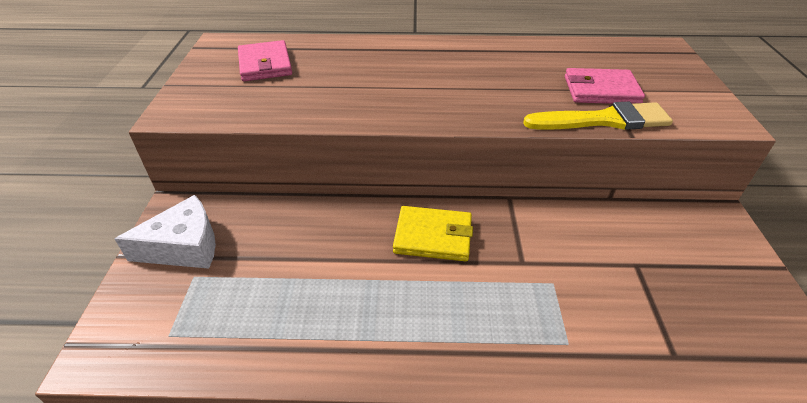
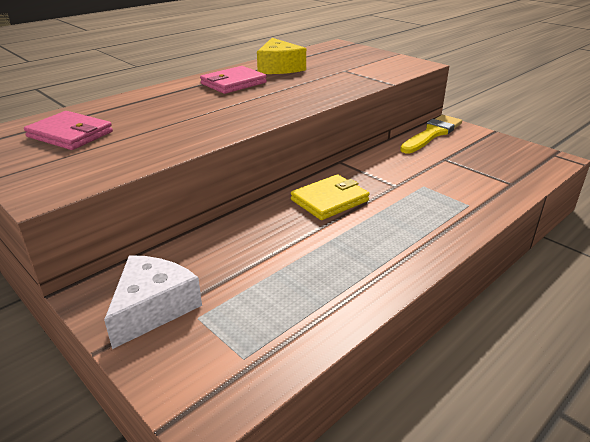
camera: 45 degrees left, 10 degrees down
yellow brush [523,102,673,130] -> yellow brush moved to [400,115,462,153]
pink wallet [565,68,645,104] -> pink wallet moved to [200,66,267,94]
none -> yellow cheese [257,38,306,74]

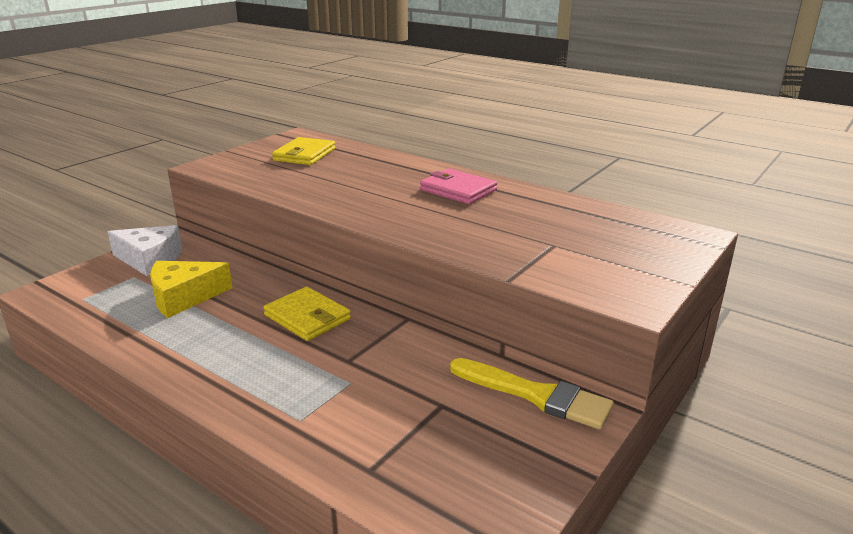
camera: 80 degrees right, 5 degrees down
pink wallet [24,111,113,150] -> yellow wallet [272,137,335,165]
yellow cheese [257,38,306,74] -> yellow cheese moved to [150,261,232,318]

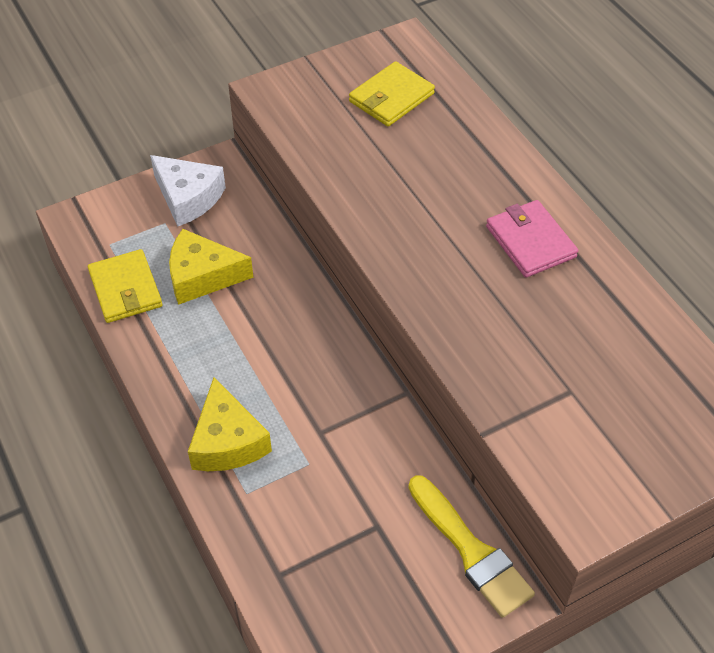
camera: 25 degrees right, 25 degrees up
yellow wallet [263,287,351,341] -> yellow wallet moved to [88,249,163,323]
none -> yellow cheese [188,378,272,471]

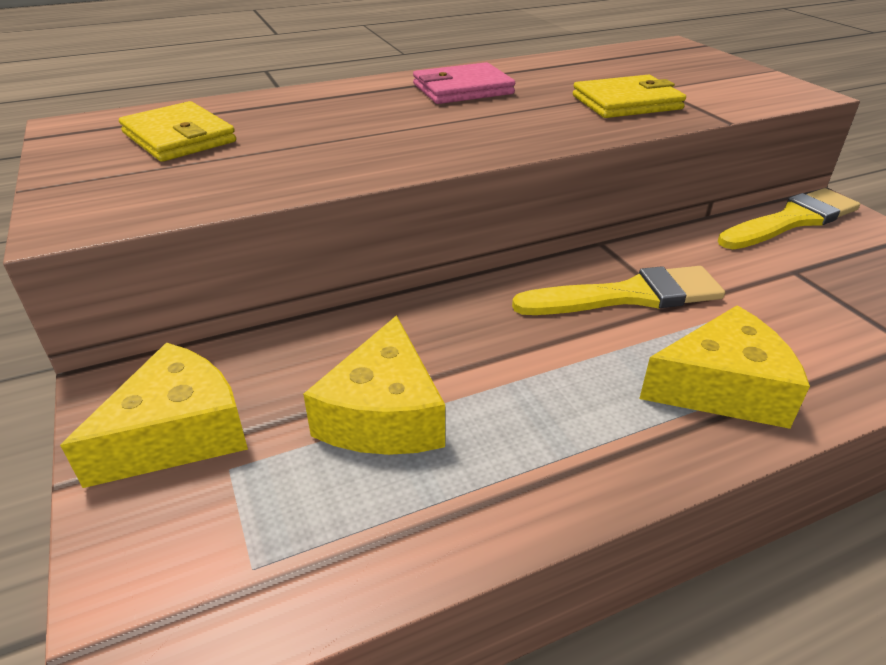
camera: 85 degrees left, 15 degrees down
yellow wallet [88,249,163,323] -> yellow wallet moved to [573,75,686,118]
white cheese [150,155,226,227] -> yellow cheese [60,342,248,488]
none -> yellow brush [512,266,725,315]

